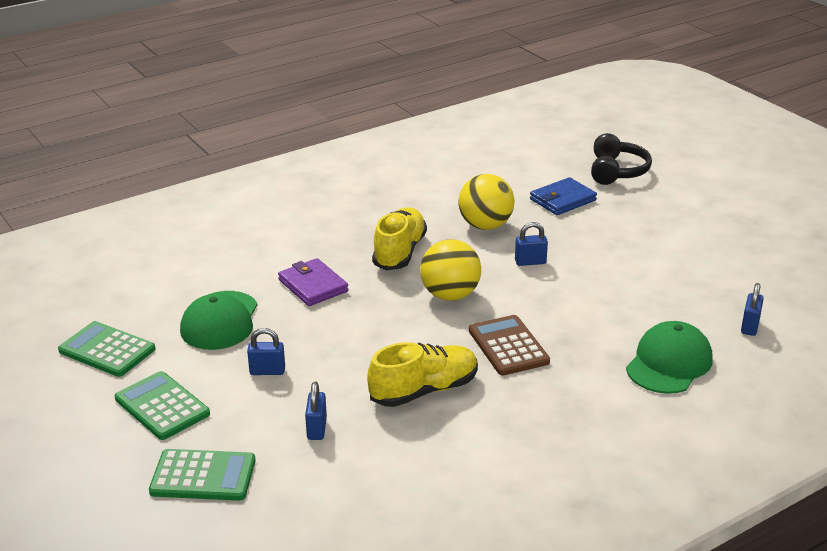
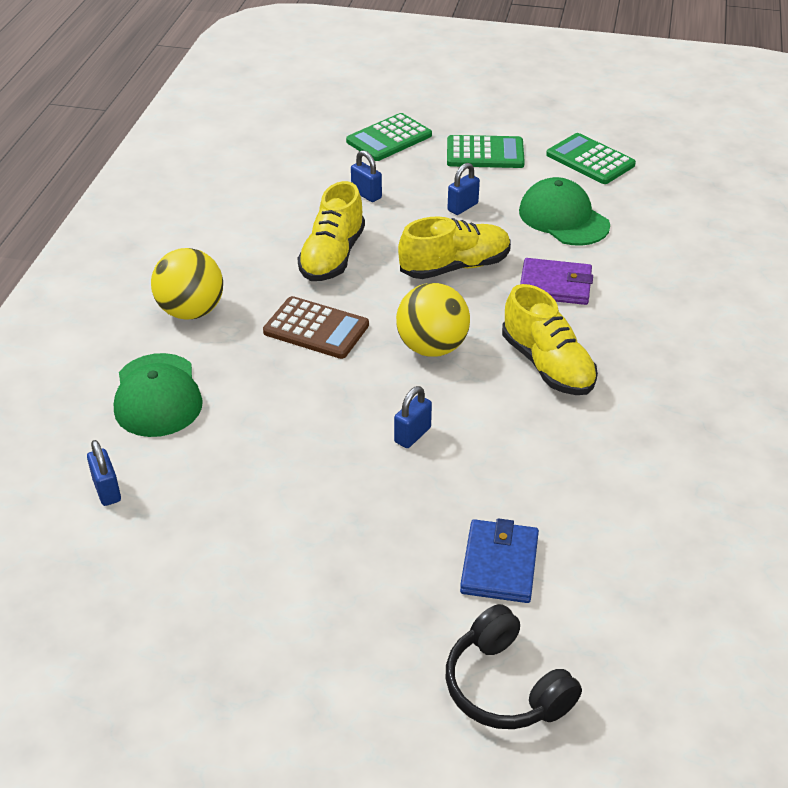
camera: 135 degrees right, 10 degrees up
green calculator [58,321,155,377] -> green calculator turned 120 degrees counterclockwise [546,133,636,184]
yellow ball [458,174,515,230] -> yellow ball moved to [151,248,223,320]
none -> yellow shoe [398,216,511,279]

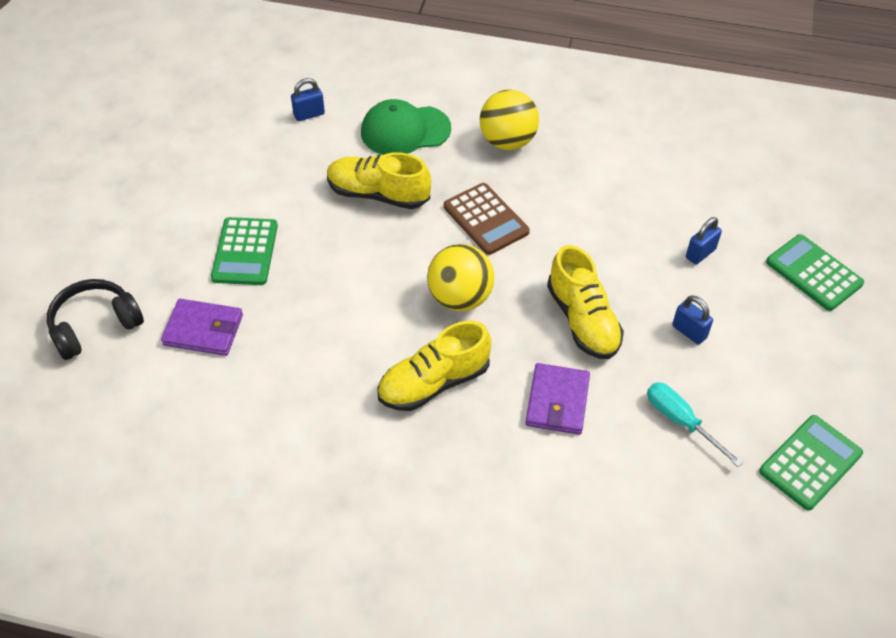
camera: 90 degrees right, 10 degrees up
brown calculator [263,296,369,359] -> brown calculator turned 60 degrees counterclockwise [444,183,530,255]
yellow shoe [297,181,365,281] -> yellow shoe moved to [327,152,431,209]
blue padlock [394,386,432,448] -> none
green calculator [447,135,525,168] -> green calculator moved to [211,217,278,285]
blue wallet [460,518,539,603] -> purple wallet [161,299,243,356]
green cap [519,177,610,246] -> turquoise screwdriver [647,382,743,467]

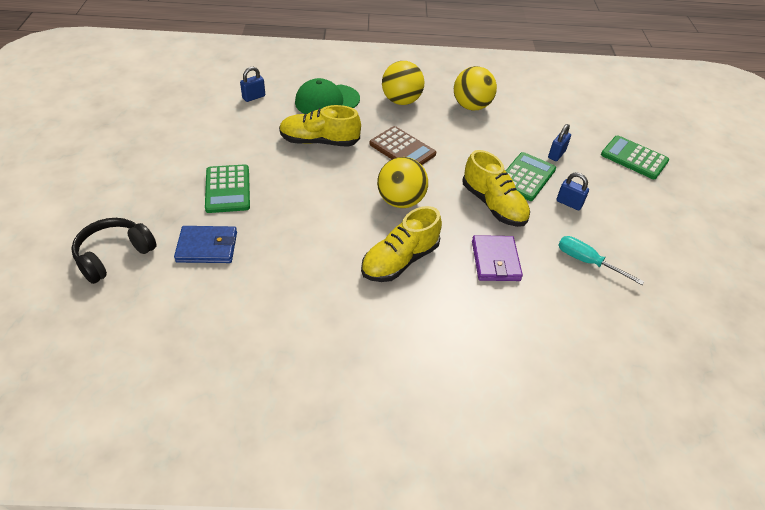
camera: 15 degrees left, 5 degrees down
purple wallet [161,299,243,356] -> blue wallet [174,226,237,263]
green calculator [759,415,863,511] -> green calculator moved to [506,152,556,201]
none -> yellow ball [454,66,497,110]

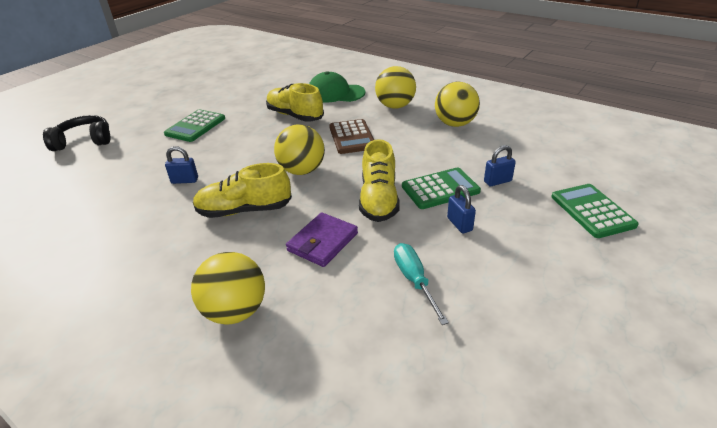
camera: 40 degrees right, 10 degrees down
blue wallet [174,226,237,263] -> none
blue padlock [240,67,265,102] -> blue padlock moved to [165,146,198,184]
none -> yellow ball [191,252,265,324]

